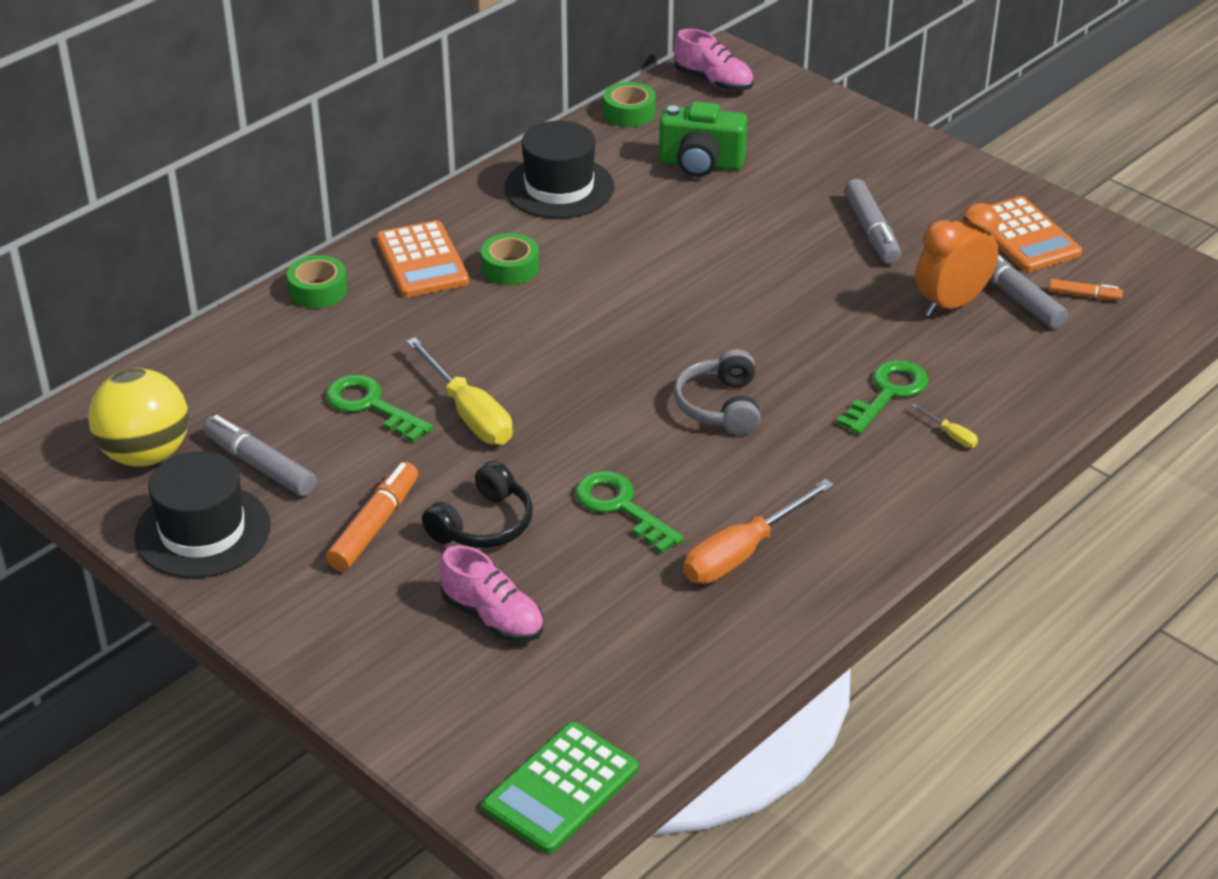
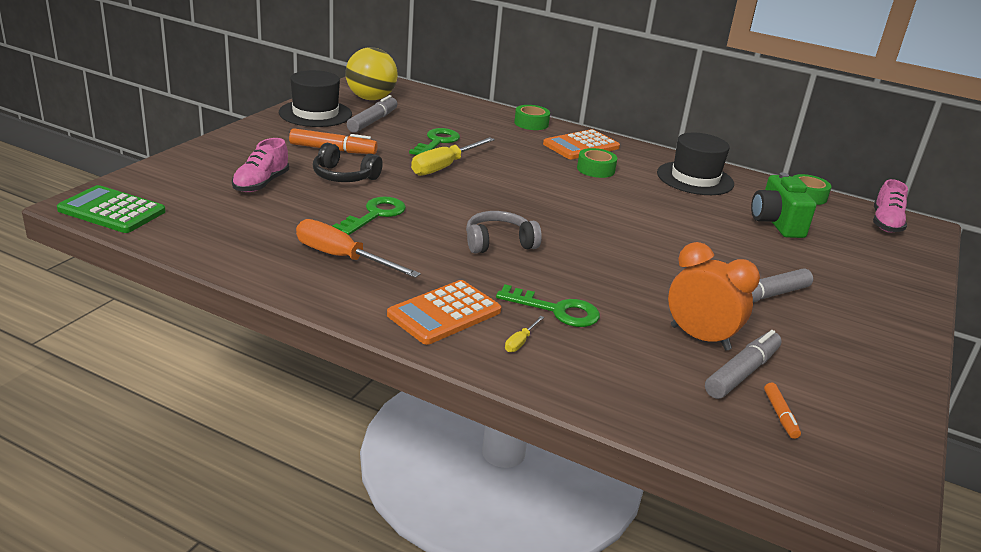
camera: 70 degrees right, 10 degrees down
orange calculator [969,196,1082,272] -> orange calculator moved to [387,280,501,345]

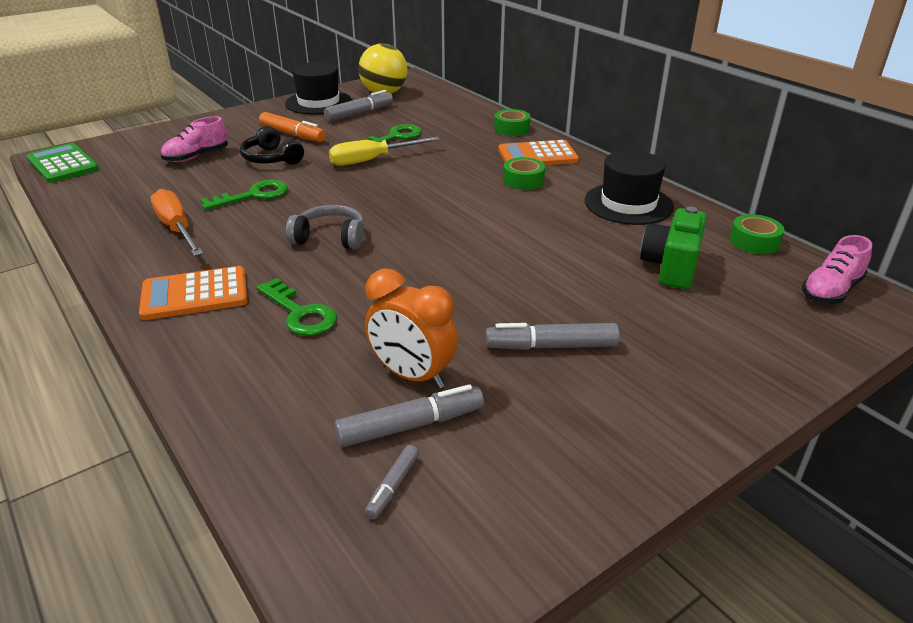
camera: 30 degrees right, 5 degrees up
yellow screwdriver [505,316,544,352] -> none
orange clock [668,242,760,351] -> orange clock turned 150 degrees clockwise [365,268,458,389]
orange marker [764,382,801,439] -> grey marker [365,445,419,519]

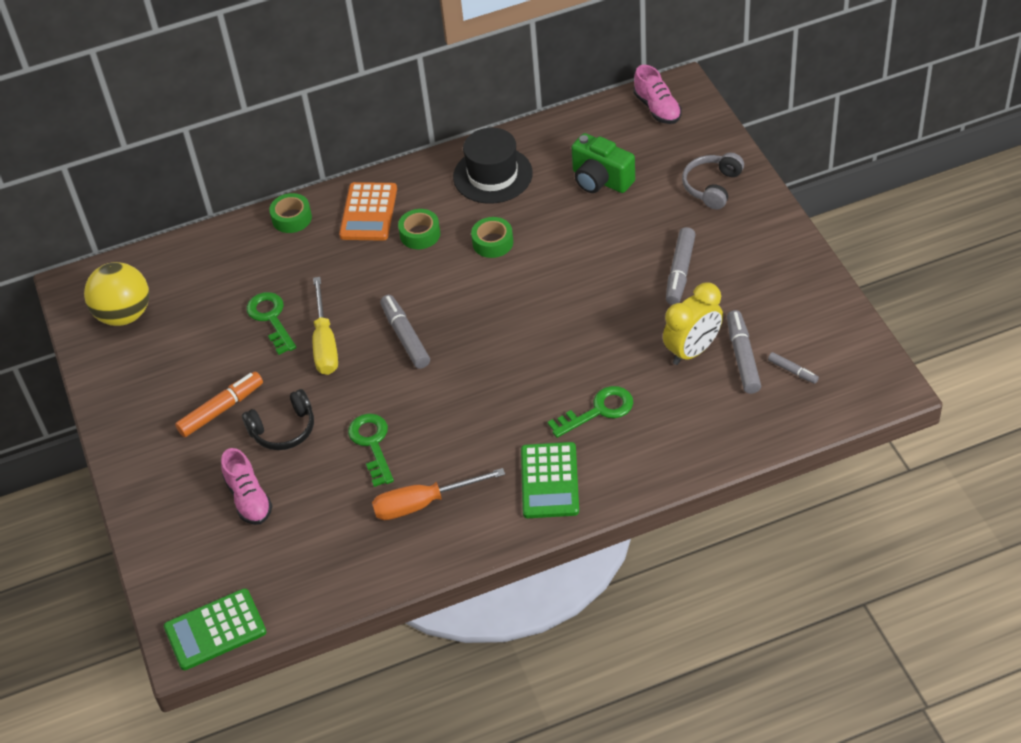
camera: 70 degrees left, 15 degrees up
orange calculator [139,266,248,320] -> green calculator [521,442,579,518]
black hat [285,62,352,114] -> none
grey headphones [286,205,364,249] -> grey headphones moved to [682,152,744,209]
grey marker [324,90,393,122] -> grey marker moved to [380,295,430,369]
orange clock [365,268,458,389] -> yellow clock [663,282,723,365]
green tape [730,214,784,254] -> green tape moved to [471,217,513,258]

